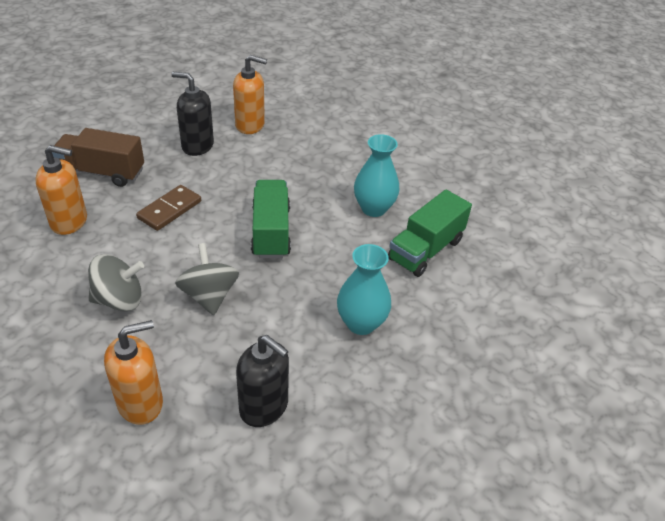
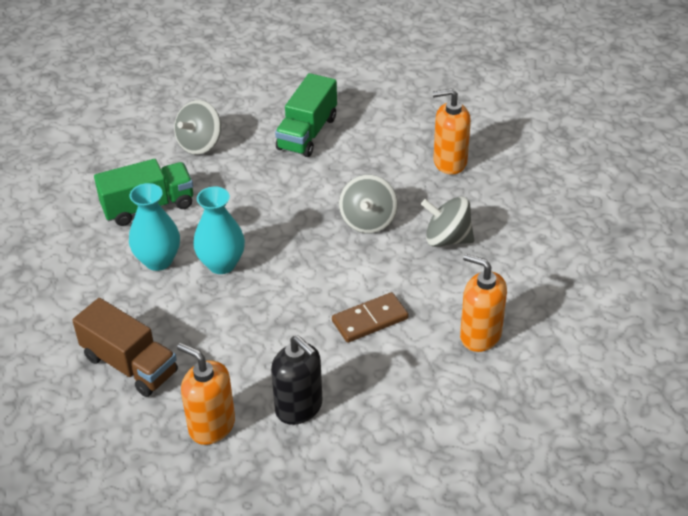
camera: 150 degrees left, 0 degrees up
brown truck [52,128,144,187] -> brown truck moved to [72,298,178,397]
black soap dispenser [236,335,289,427] -> none
green truck [251,180,291,258] -> green truck moved to [275,73,337,157]
turquoise vase [337,244,391,335] -> turquoise vase moved to [193,187,245,274]
none -> grey spinning top [174,100,221,155]

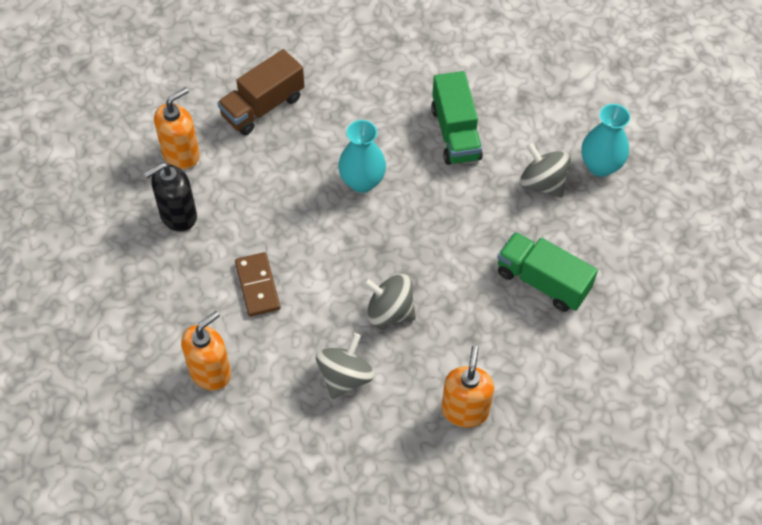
camera: 100 degrees right, 15 degrees up
turquoise vase [129,183,180,271] -> turquoise vase moved to [581,104,630,177]

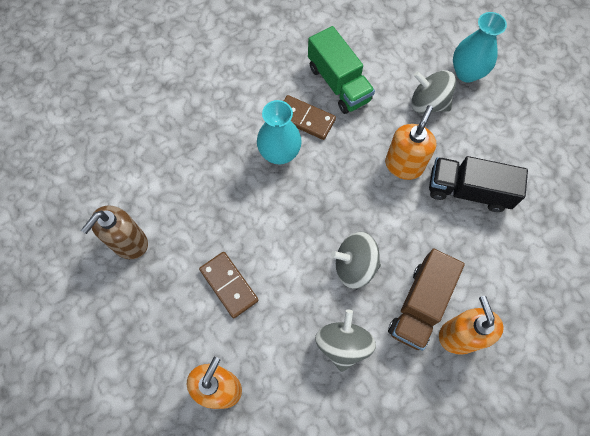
camera: 20 degrees left, 10 degrees up
black soap dispenser [144,162,197,232] -> brown soap dispenser [81,206,148,259]
orange soap dispenser [154,87,199,169] -> orange soap dispenser moved to [385,105,437,180]
brown truck [217,49,304,135] -> brown truck moved to [388,249,465,351]
green truck [497,232,598,312] -> black truck [429,156,528,212]
none -> brown domino [284,95,336,140]

